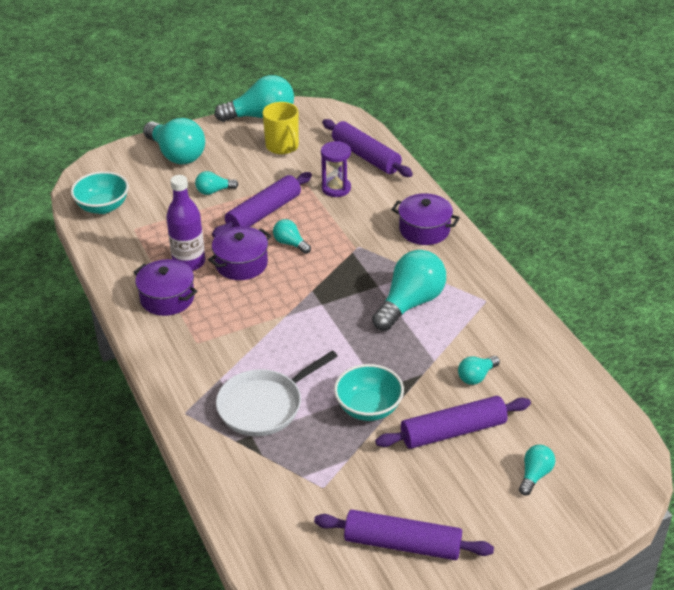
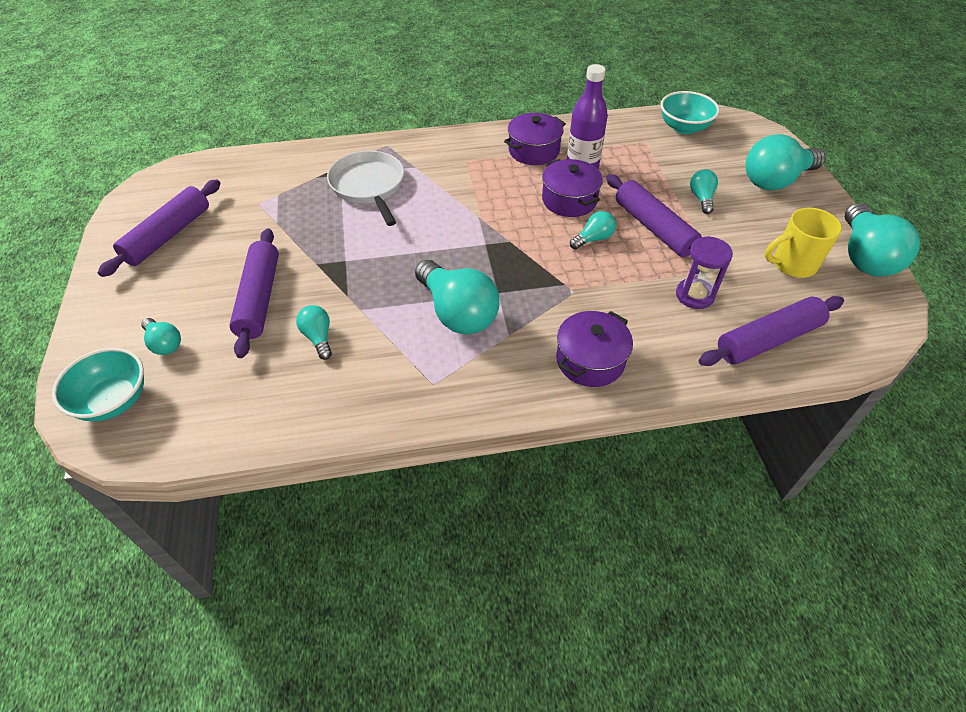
camera: 105 degrees right, 10 degrees up
turquoise bowl [334,364,404,421] -> turquoise bowl moved to [52,348,144,421]

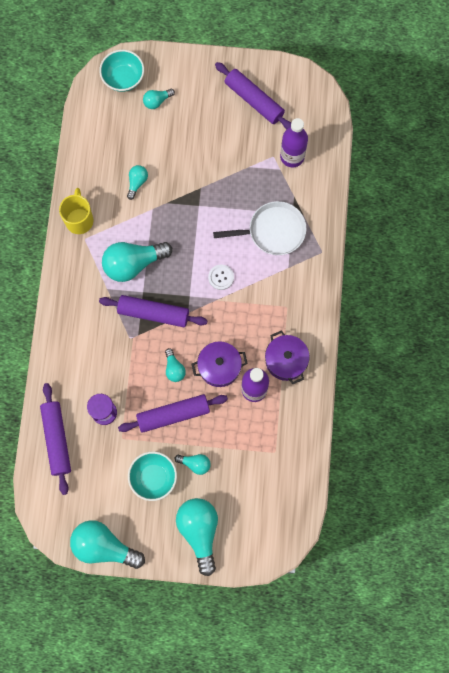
camera: 105 degrees right, 25 degrees up
purple rolling pin [229,229,279,358] -> purple rolling pin moved to [99,295,208,327]
turquoise light bulb [296,305,332,360] -> turquoise light bulb turned 60 degrees counterclockwise [127,165,148,200]
purple pot [556,311,633,387] -> none
turquoise bowl [660,91,720,134] -> turquoise bowl moved to [128,451,177,501]
yellow mug [765,207,842,278] -> yellow mug moved to [59,188,94,234]
none -> white button [208,264,234,290]
none -> purple bottle [280,118,308,167]

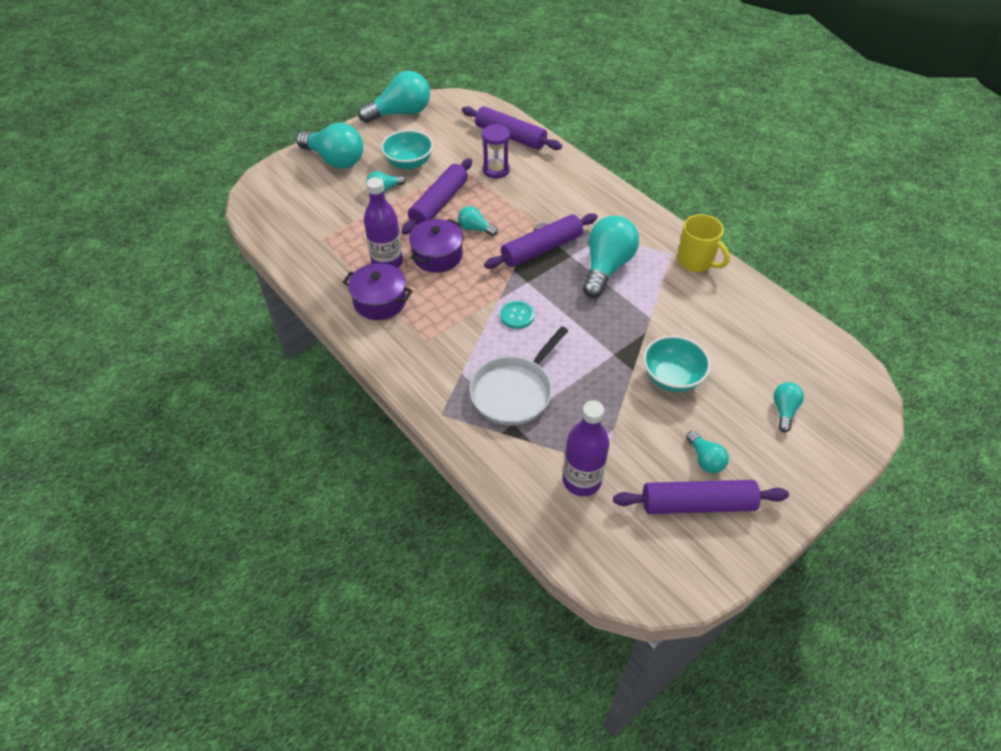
camera: 135 degrees right, 25 degrees down
turquoise bowl [99,50,144,92] -> turquoise bowl moved to [643,336,711,392]
turquoise light bulb [127,165,148,200] -> turquoise light bulb moved to [686,431,729,473]
white button [208,264,234,290] -> turquoise button [500,301,534,329]

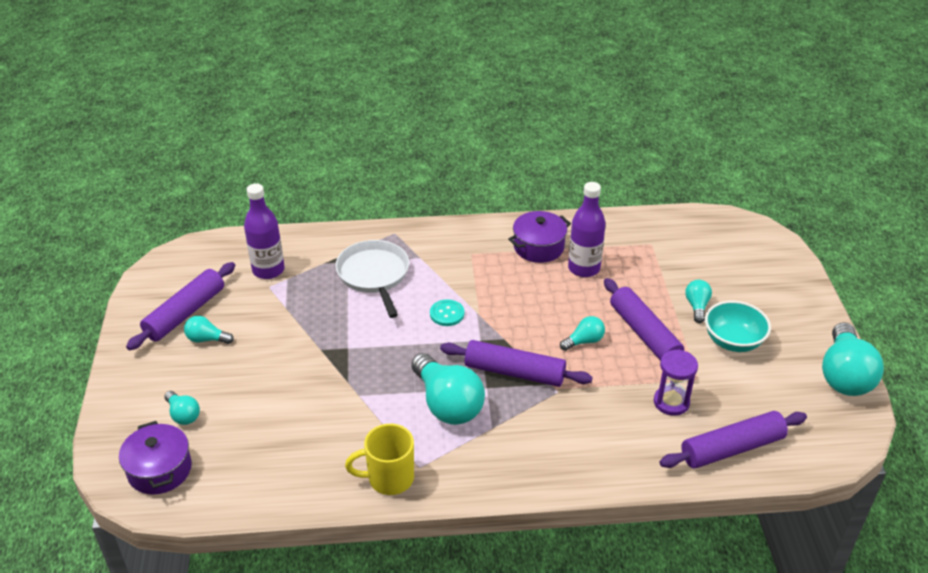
camera: 125 degrees right, 10 degrees down
turquoise light bulb [296,122,363,169] -> none
purple pot [409,219,463,273] -> purple pot moved to [119,421,192,495]
purple rolling pin [484,213,597,269] -> purple rolling pin turned 75 degrees counterclockwise [440,340,593,387]
turquoise bowl [643,336,711,392] -> none

